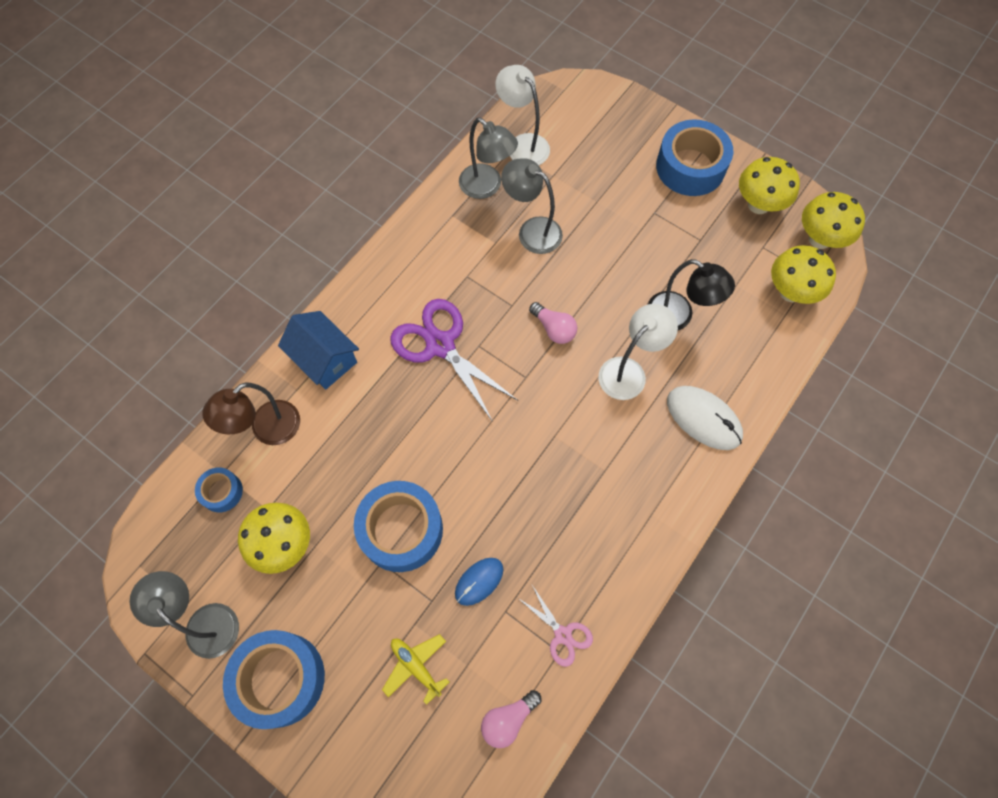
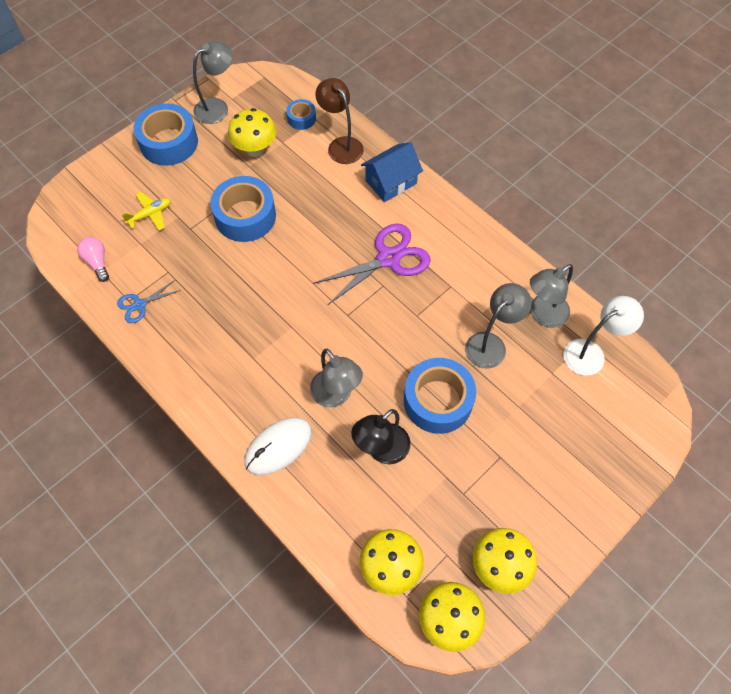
camera: 100 degrees right, 5 degrees down
blue mouse [455,558,503,606] -> none
pink scissors [518,585,593,667] -> blue scissors [117,280,181,323]
pink light bulb [529,302,577,344] -> none
white lamp [598,304,678,400] -> grey lamp [310,349,363,407]
blue tape [656,119,734,196] -> blue tape moved to [404,358,476,434]

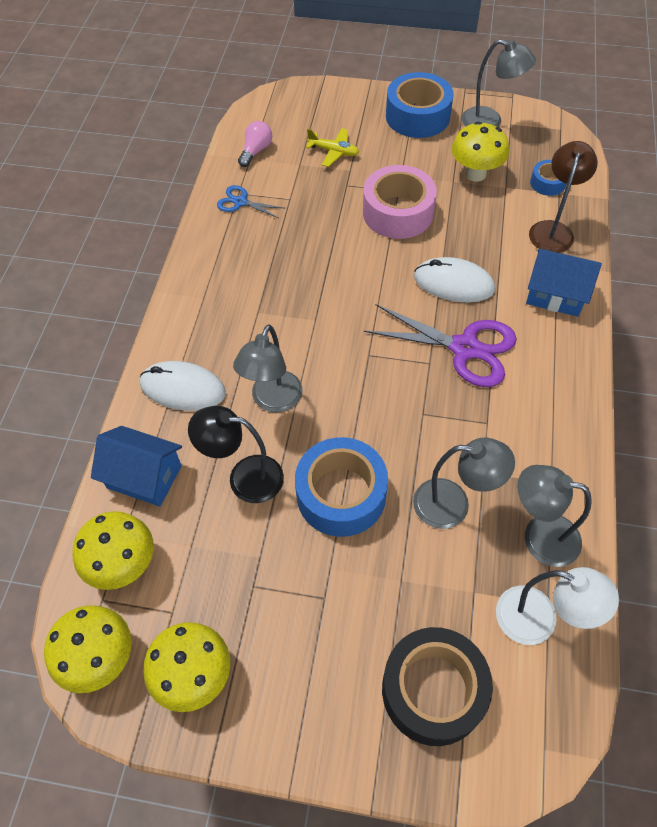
camera: 55 degrees right, 5 degrees down
blue tape [210,176,276,242] -> pink tape [363,165,437,239]
none -> blue house [91,426,182,507]
none -> black tape [382,627,493,746]
none -> white mouse [414,257,495,302]

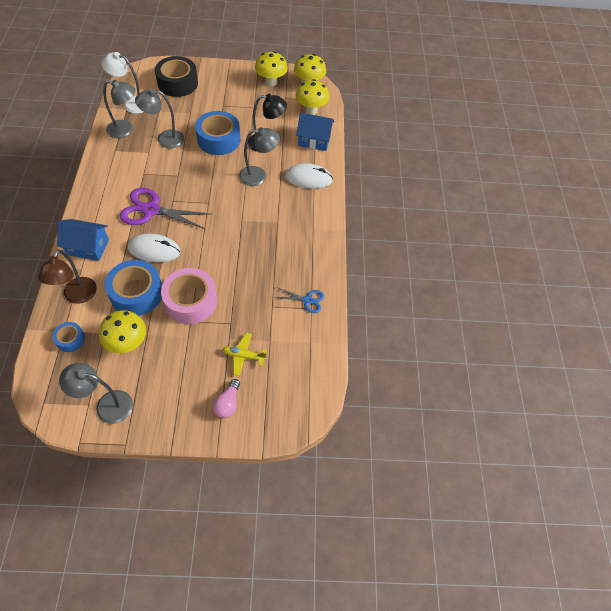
camera: 165 degrees right, 0 degrees up
grey lamp [233,324,303,412] -> grey lamp turned 75 degrees clockwise [239,127,280,186]
pink light bulb [238,121,272,167] -> pink light bulb moved to [213,379,240,418]
blue tape [386,72,453,138] -> blue tape moved to [105,260,162,316]

